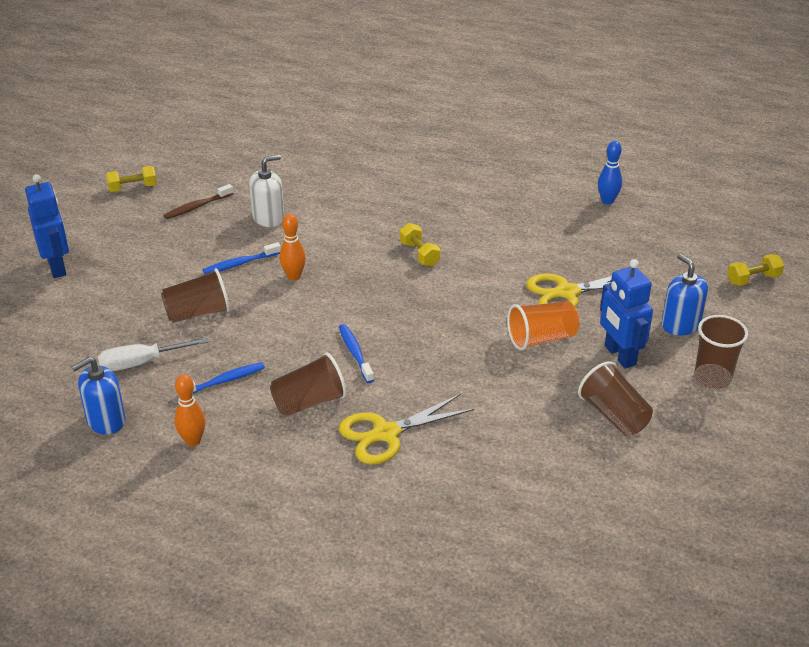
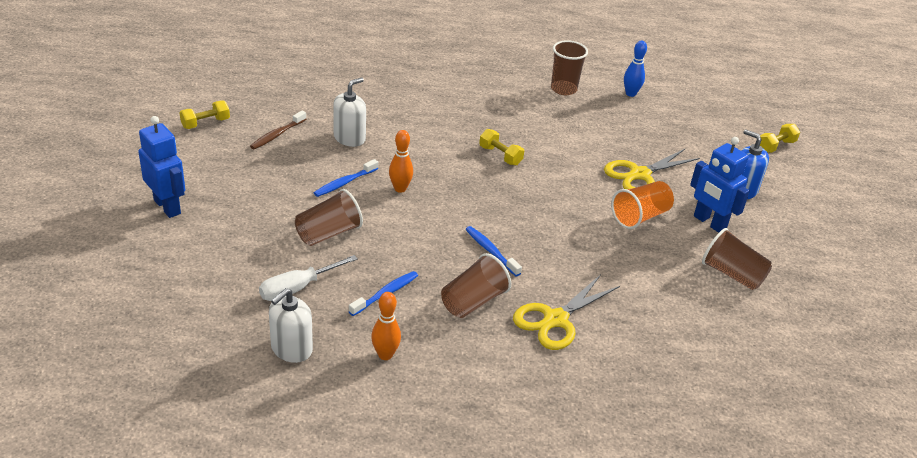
camera: 20 degrees left, 0 degrees up
blue soap dispenser [71,357,125,435] -> white soap dispenser [269,288,313,363]
brown cup [694,315,748,389] -> brown cup moved to [551,40,588,95]

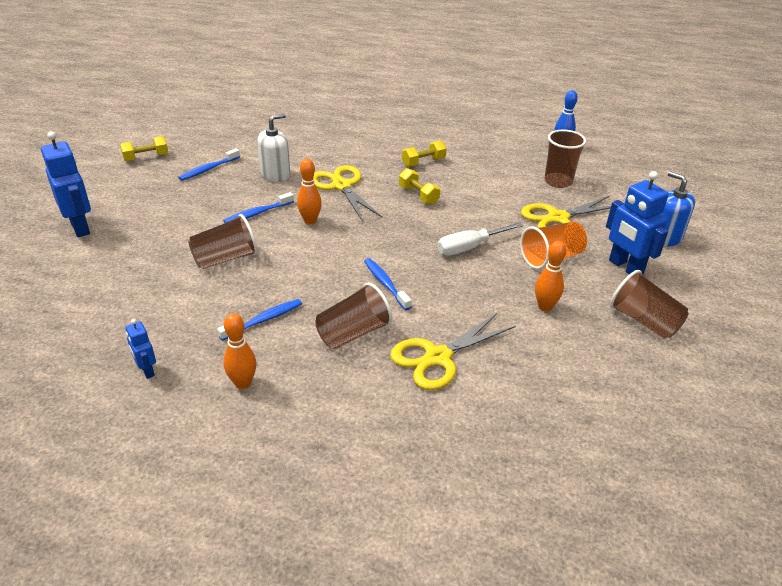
camera: 10 degrees right, 0 degrees up
brown toothbrush [250,111,306,149] -> blue toothbrush [178,148,240,181]
white screwdriver [259,255,358,301] -> white screwdriver moved to [437,222,523,255]
white soap dispenser [269,288,313,363] -> blue robot [126,319,156,379]
brown cup [551,40,588,95] -> brown cup moved to [544,130,586,188]
yellow dumbbell [760,124,800,153] -> yellow dumbbell moved to [402,141,447,167]
none -> yellow scissors [313,165,383,222]
none -> orange bowling pin [535,241,566,312]

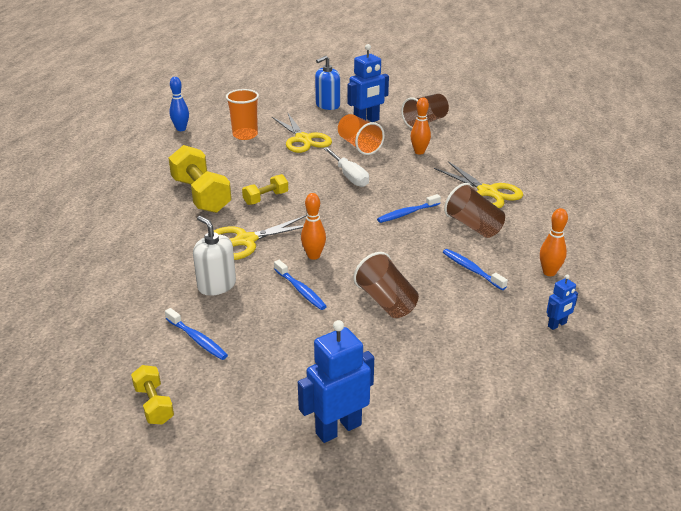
camera: 90 degrees left, 5 degrees down
yellow dumbbell [402,141,447,167] -> yellow dumbbell [169,145,232,213], size x1.91
brown cup [544,130,586,188] -> orange cup [226,89,259,140]

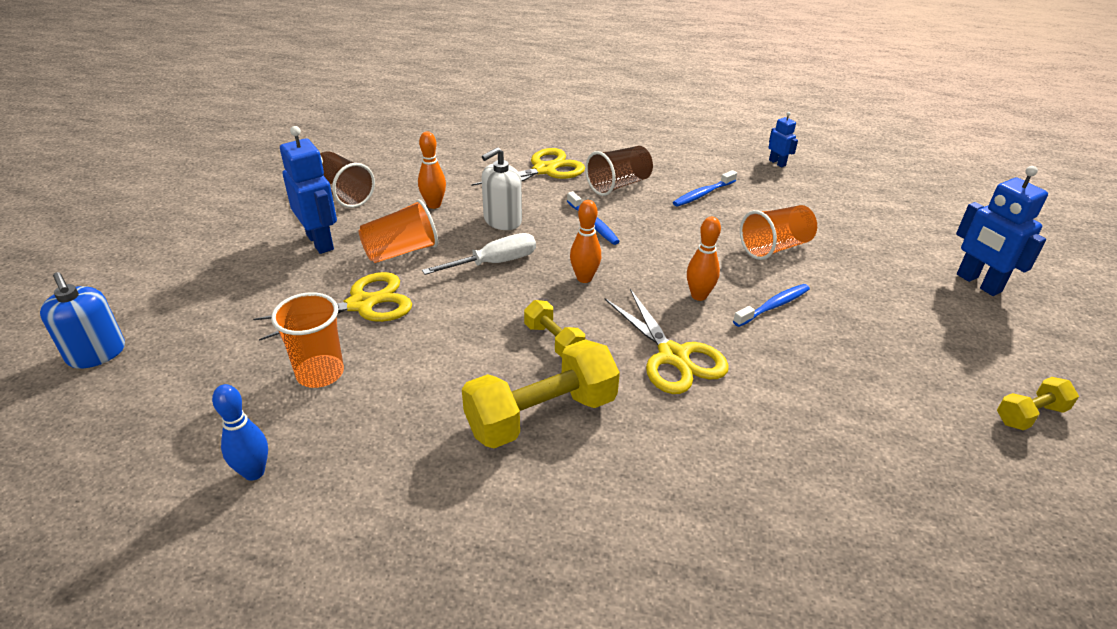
camera: 90 degrees left, 5 degrees up
blue toothbrush [165,308,228,360] -> none
white soap dispenser [193,216,236,296] -> white soap dispenser moved to [482,147,522,230]
blue soap dispenser [315,56,340,110] -> blue soap dispenser moved to [40,272,125,369]
brown cup [353,252,419,318] -> orange cup [740,205,817,260]
orange bowling pin [540,208,568,276] -> orange bowling pin moved to [570,200,601,283]

